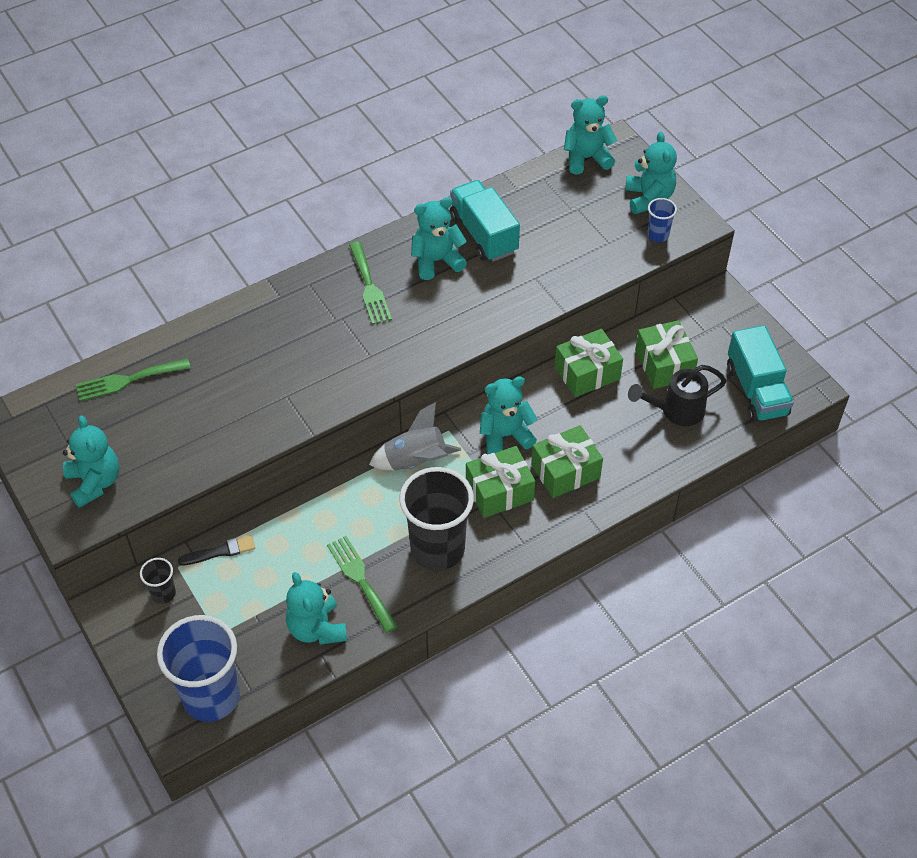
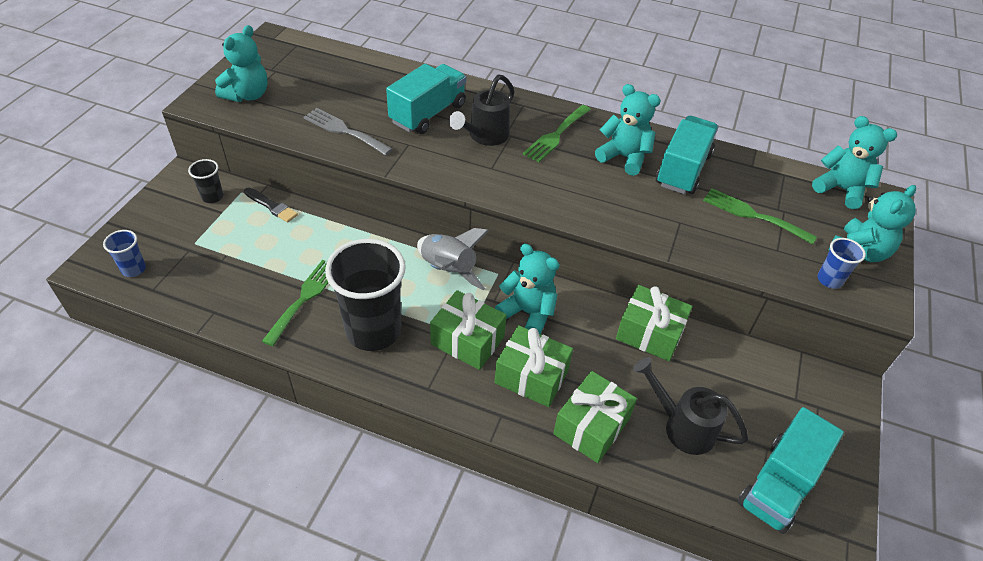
camera: 50 degrees right, 5 degrees down
green fork [76,359,191,401] -> green fork moved to [703,188,817,245]
blue cup [157,615,240,722] -> blue cup [103,230,146,277], size x0.45
turquoise teddy bear [286,572,347,645] -> none
green gift [635,320,698,389] -> green gift moved to [553,371,637,463]
none -> grey fork [303,108,393,155]
none -> turquoise truck [386,64,466,134]
none -> black watering can [449,74,515,146]

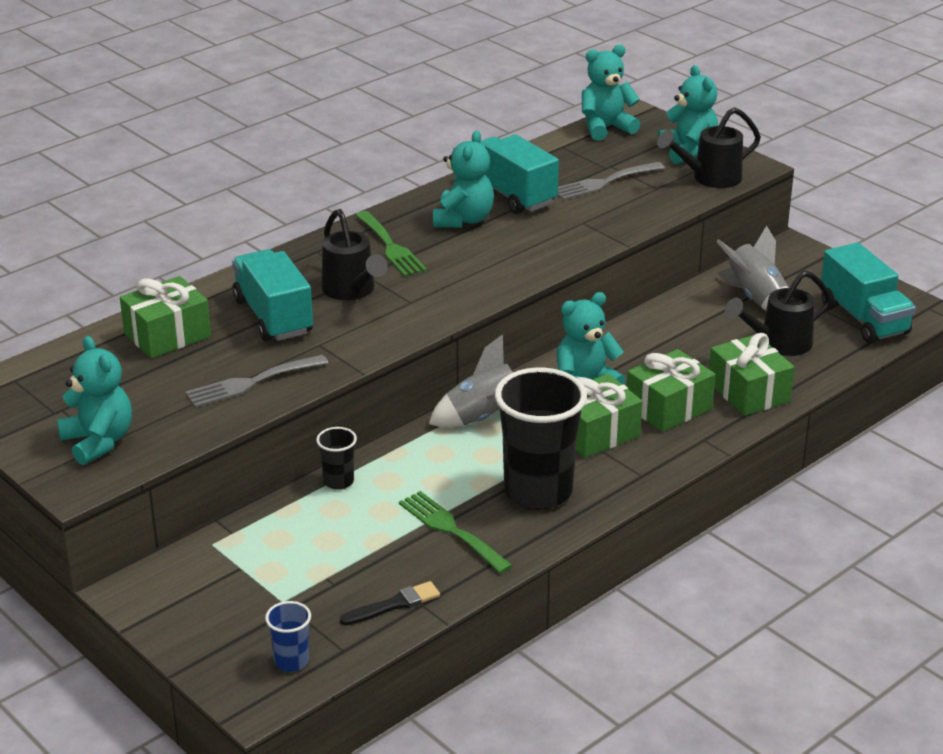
camera: 60 degrees left, 15 degrees down
black cup [188,159,223,203] -> black cup moved to [316,427,357,490]
black brush [244,187,298,223] -> black brush moved to [340,581,440,626]
turquoise teddy bear [595,84,661,176] -> turquoise teddy bear turned 135 degrees clockwise [433,131,494,228]
green gift [616,285,692,361] -> green gift moved to [120,276,211,358]
green fork [703,188,817,245] -> grey fork [558,162,665,200]
blue cup [818,238,866,289] -> black watering can [657,107,761,188]
none -> grey rocket [716,226,789,310]

